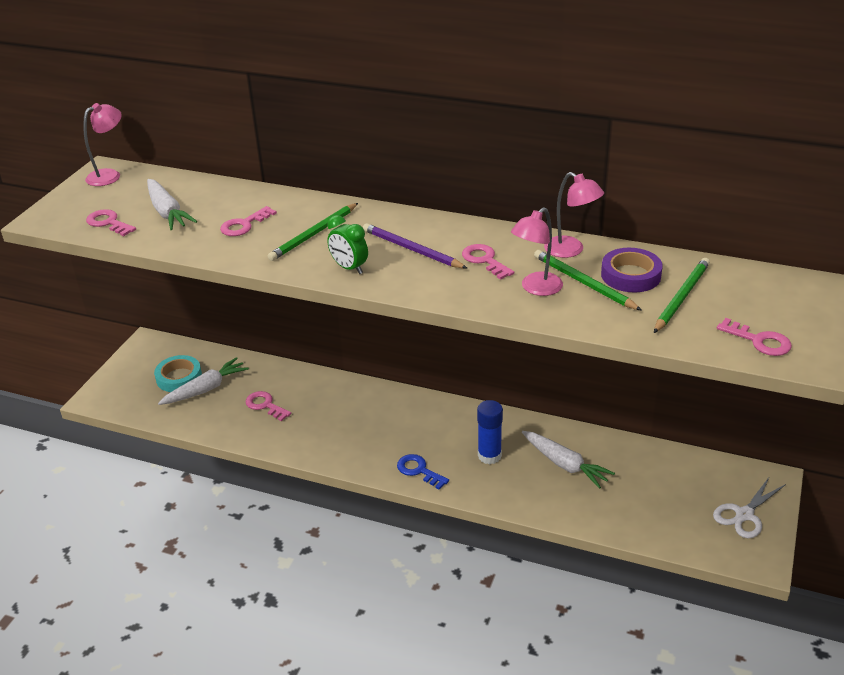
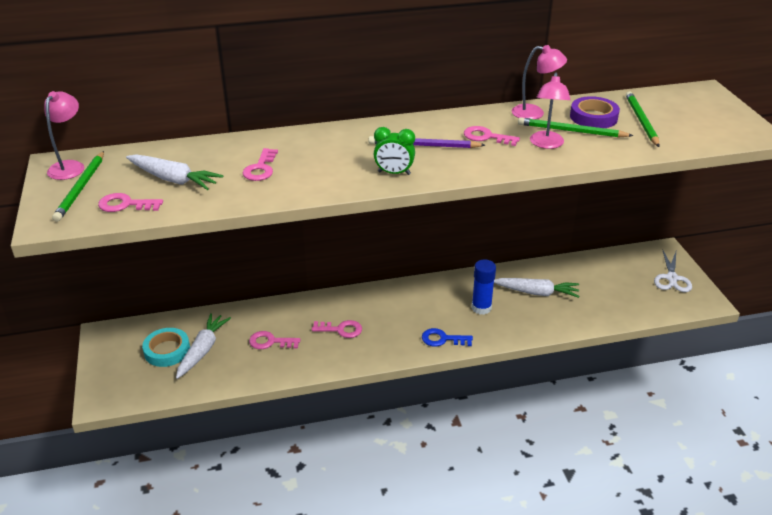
camera: 35 degrees left, 0 degrees up
green pencil [268,203,358,261] -> green pencil moved to [52,151,104,222]
pink key [717,318,792,356] -> pink key moved to [312,320,362,338]

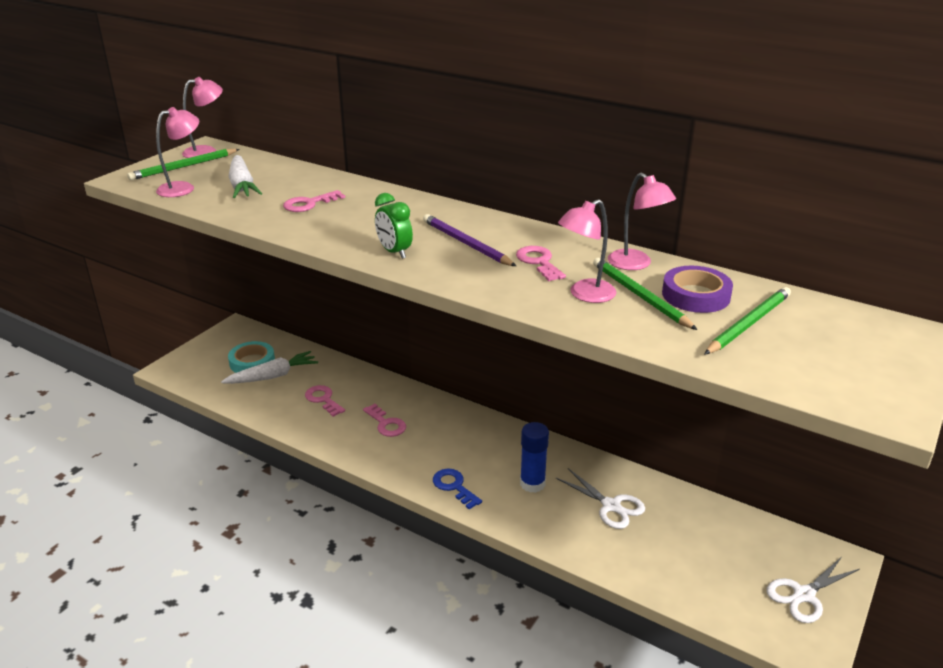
camera: 45 degrees right, 5 degrees down
pink key [98,193,163,212] -> pink lamp [156,107,199,197]
white carrot [494,278,580,298] -> white scissors [556,468,645,529]

